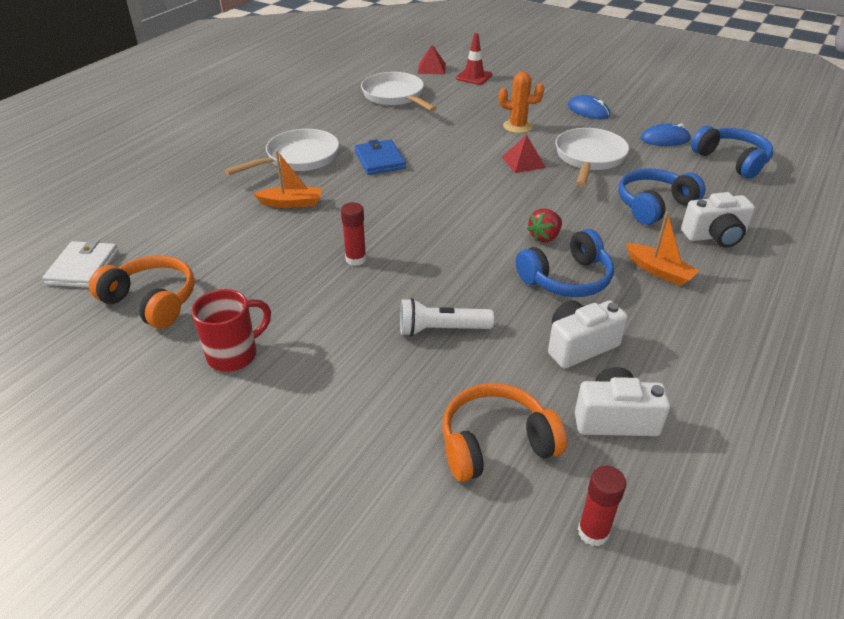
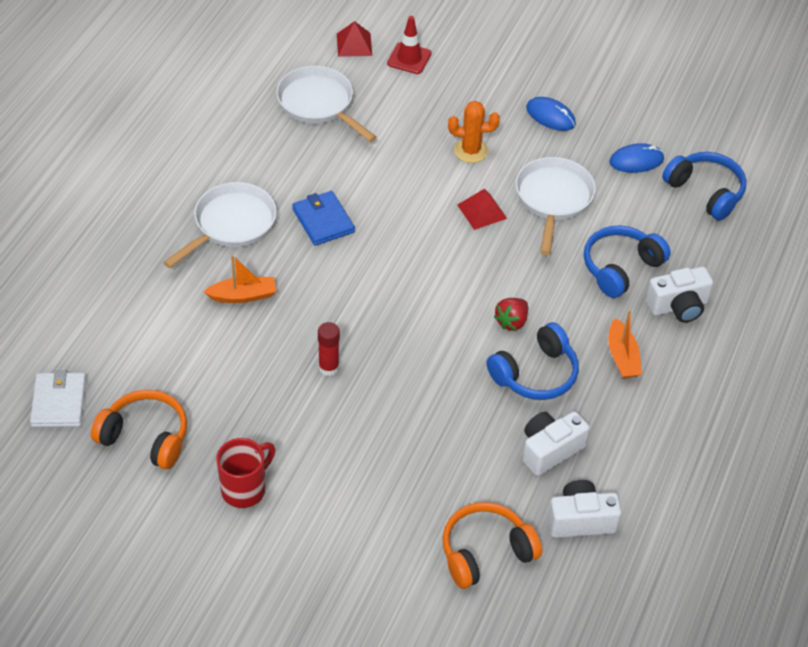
camera: 10 degrees left, 10 degrees up
white flashlight [400,298,494,336] -> none
red glue stick [578,465,626,546] -> none
orange boat [626,212,699,286] -> orange boat turned 45 degrees clockwise [608,310,642,378]

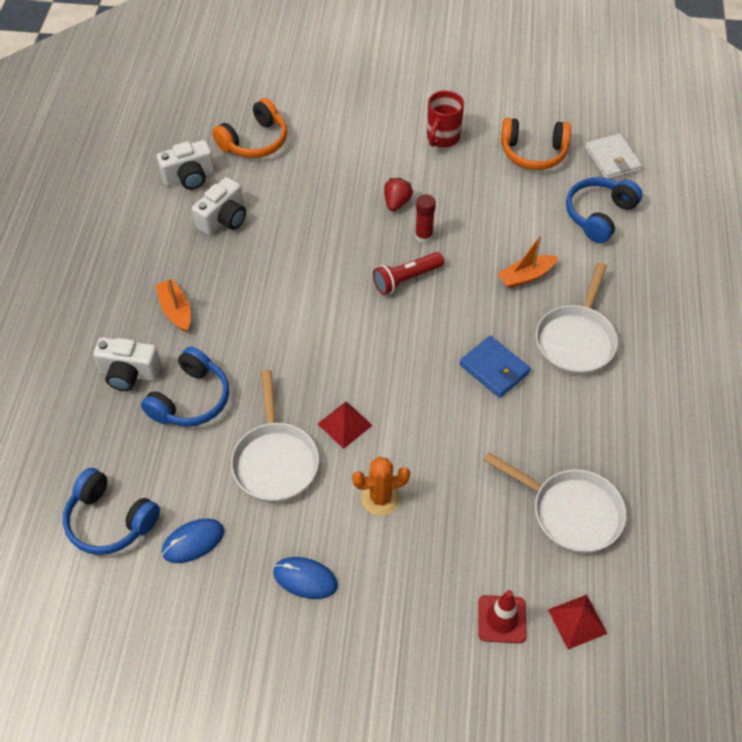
camera: 165 degrees right, 5 degrees up
blue headphones [487,322,579,400] -> blue headphones moved to [566,177,642,243]
red strawberry [494,298,528,331] -> red strawberry moved to [384,178,413,211]
white camera [646,267,713,323] -> white camera turned 135 degrees counterclockwise [93,337,161,391]
none -> red flashlight [373,252,444,295]

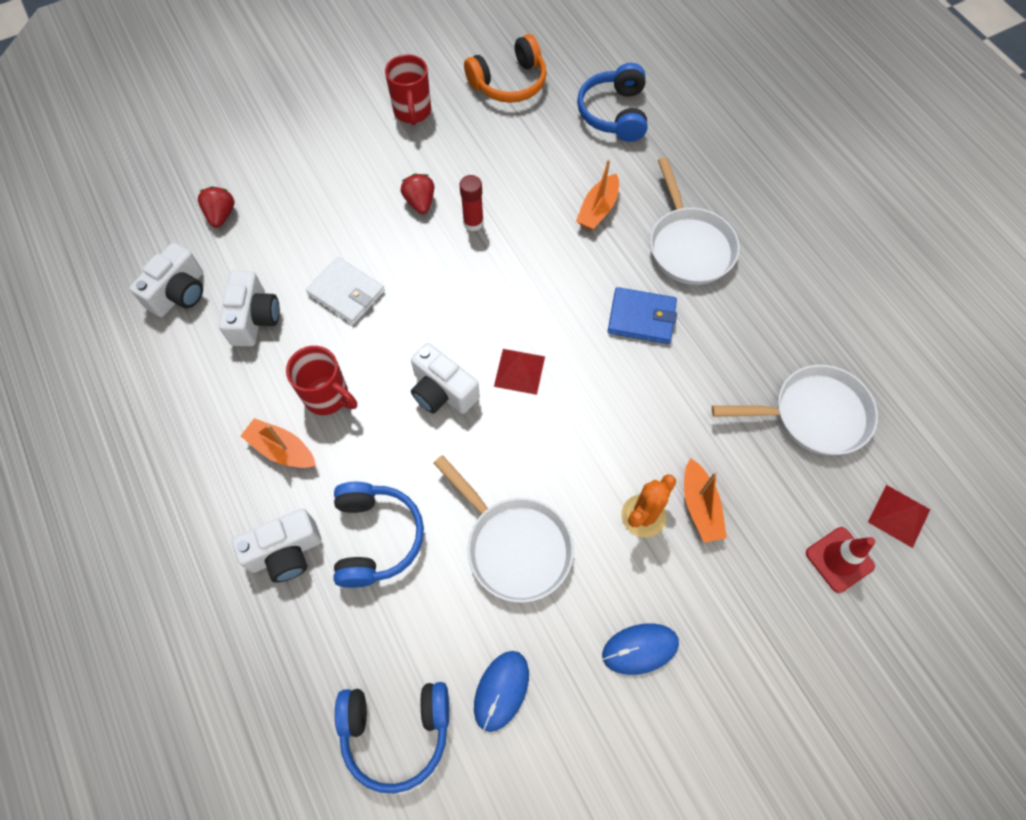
camera: 35 degrees left, 10 degrees up
orange headphones [212,98,287,158] -> red strawberry [198,186,235,228]
red pyramid [318,401,373,449] -> red pyramid moved to [494,349,545,395]
red flashlight [373,252,444,295] -> none
white wallet [585,133,642,179] -> white wallet moved to [306,257,385,324]
none -> red mug [286,346,357,415]
none -> white camera [411,342,480,414]
none -> orange boat [684,458,727,543]

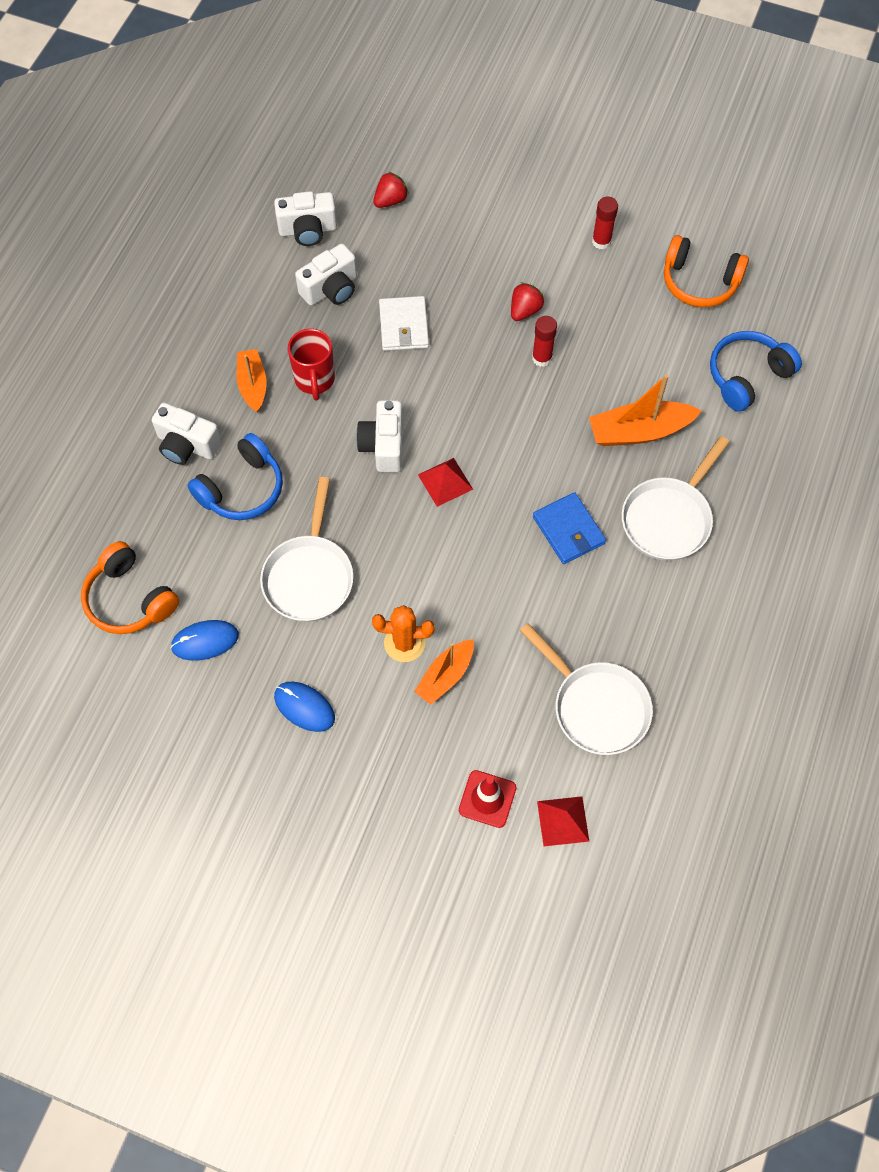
camera: 50 degrees right, 0 degrees up
blue headphones [335,682,449,793] -> orange headphones [81,541,179,634]
red mug [385,54,431,125] -> red glue stick [592,197,618,249]
orange boat [576,160,619,230] -> orange boat [589,374,702,446], size x1.51

